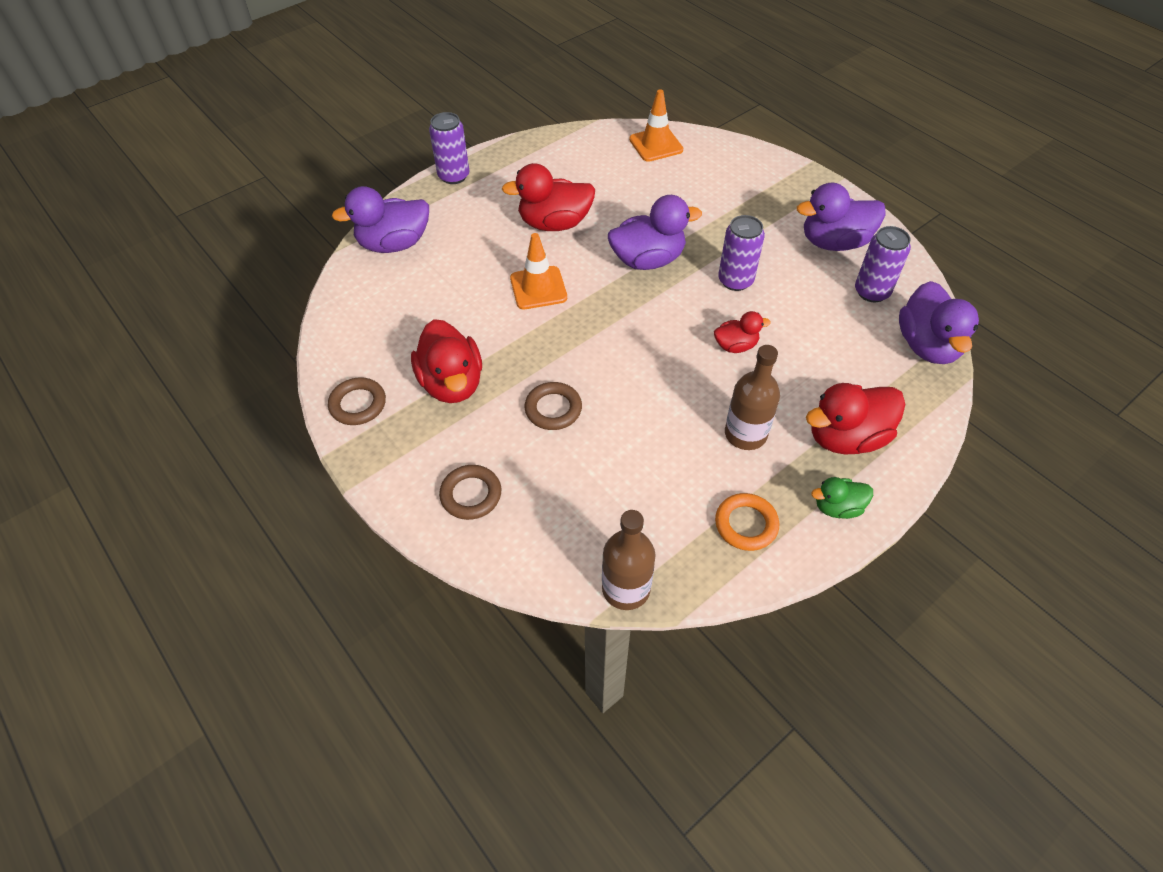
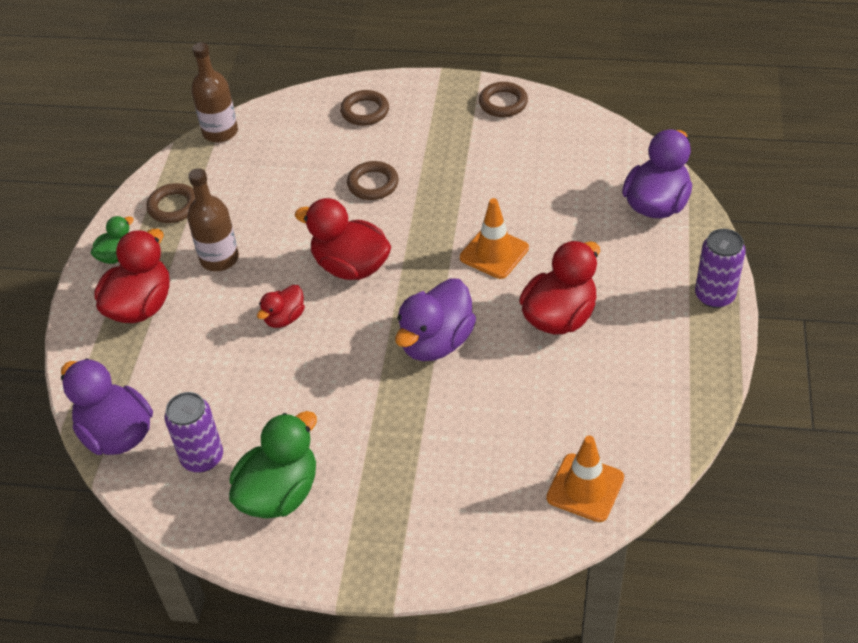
camera: 140 degrees right, 5 degrees down
red duck [411,319,482,403] -> red duck moved to [295,198,391,280]
orange ring [715,493,779,551] -> brown ring [146,183,195,223]
purple can [718,215,765,291] -> none
purple duck [797,183,886,251] -> green duck [229,411,317,518]

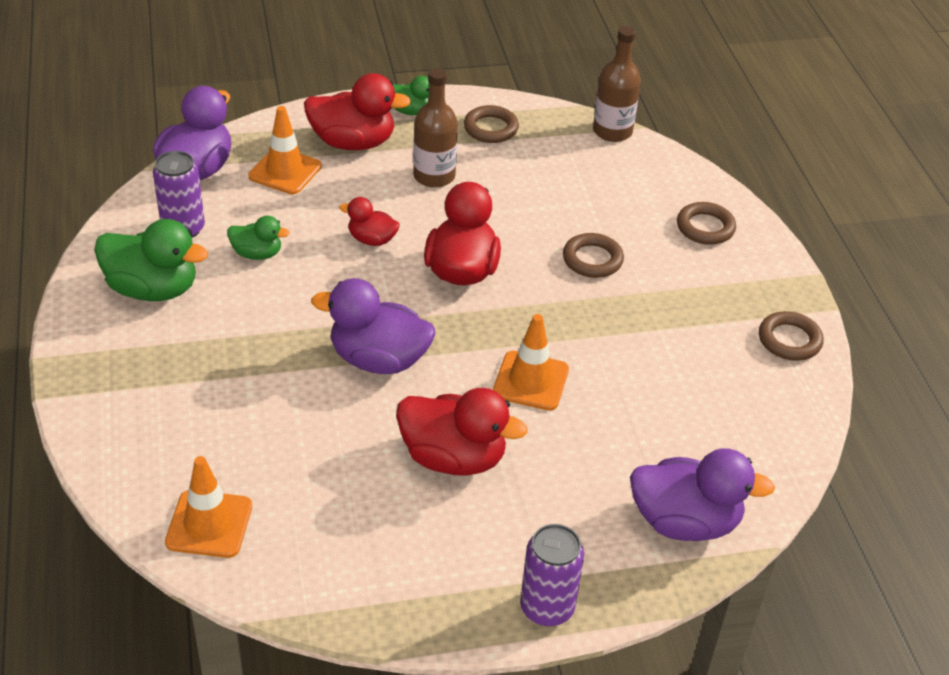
camera: 65 degrees right, 5 degrees down
none -> green duck [227,216,290,260]
none -> orange traffic cone [249,106,322,194]

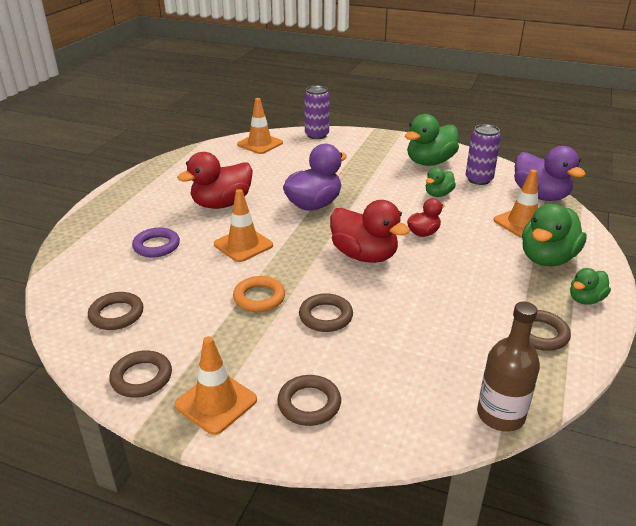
camera: 125 degrees right, 10 degrees down
red duck [304,73,411,150] -> green duck [522,204,587,266]
brown bottle [413,68,458,188] -> none
purple can [520,524,584,626] -> purple can moved to [304,86,330,139]
purple duck [630,448,775,541] -> none
none -> brown ring [88,292,144,330]
none -> purple ring [132,228,180,257]
none -> orange traffic cone [175,336,257,435]
none -> orange ring [233,276,285,312]

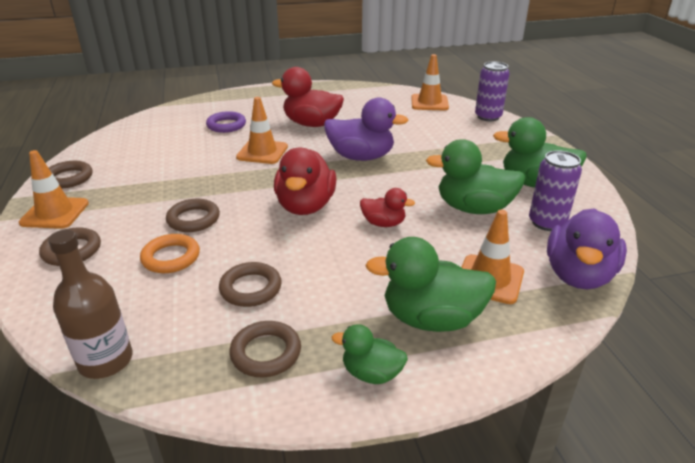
camera: 55 degrees right, 0 degrees up
brown ring [88,292,144,330] -> brown ring moved to [219,262,282,307]
orange ring [233,276,285,312] -> orange ring moved to [140,234,200,273]
green duck [426,167,456,197] -> green duck [426,139,525,214], size x1.82

